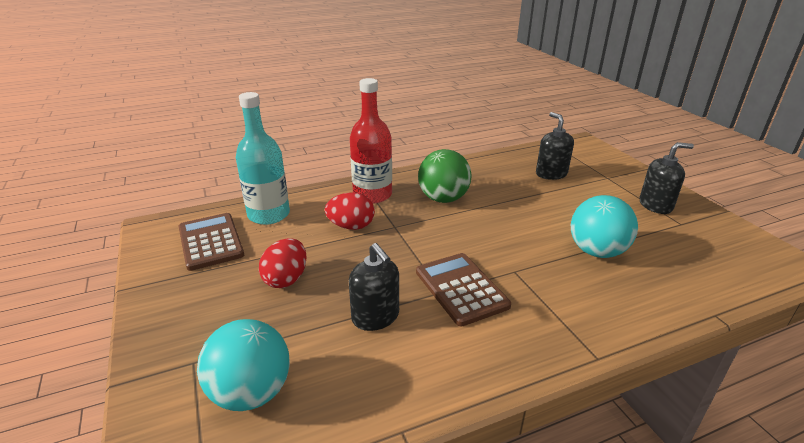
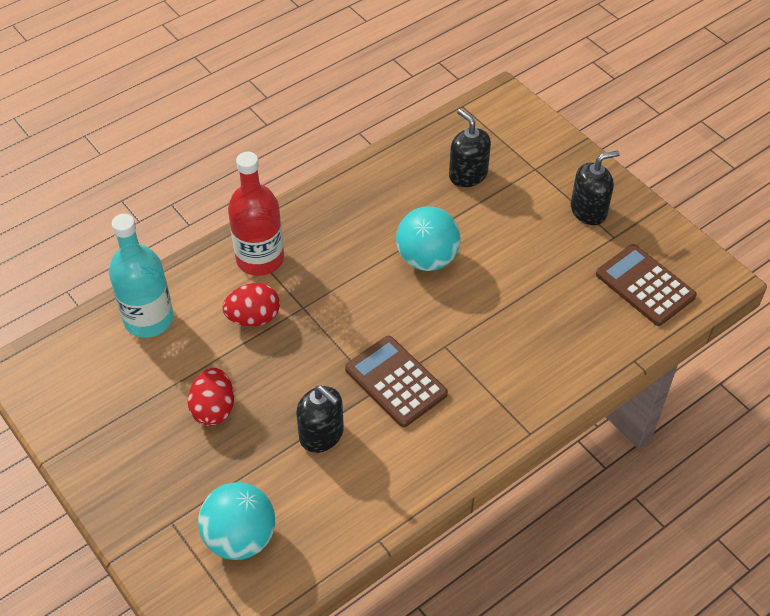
camera: 15 degrees left, 20 degrees up
brown calculator [179,213,244,271] -> brown calculator moved to [596,244,697,326]
green ball [418,149,472,203] -> none
turquoise ball [571,195,638,258] -> turquoise ball moved to [396,206,461,271]

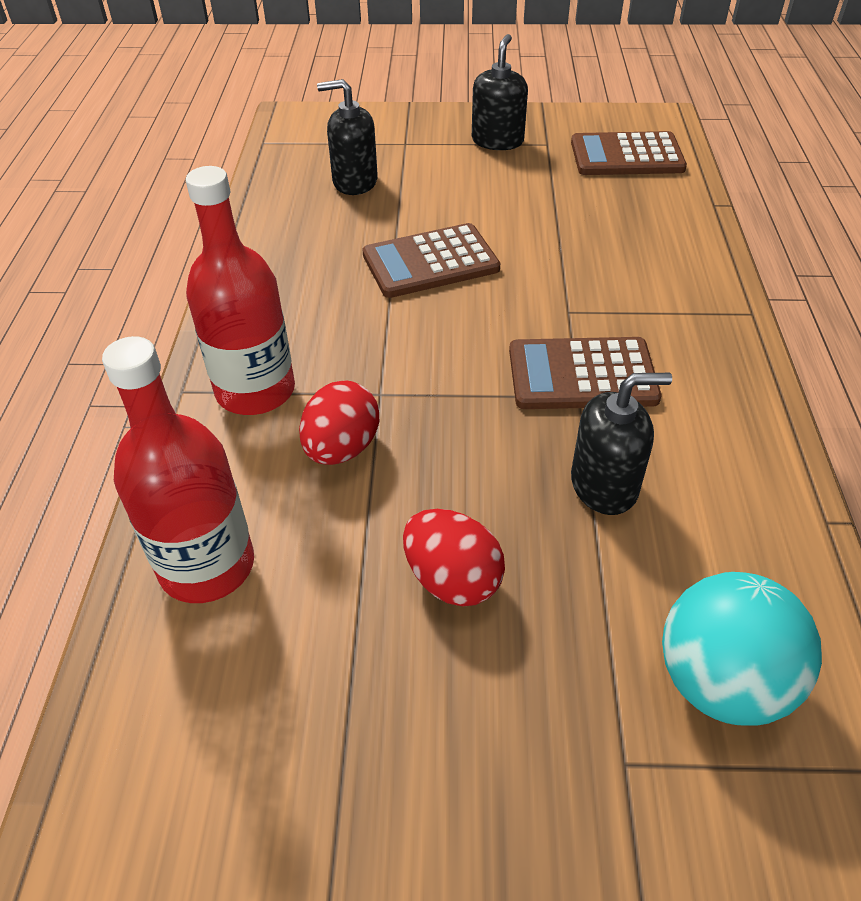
camera: 50 degrees left, 5 degrees down
turquoise bottle [109,214,174,338] -> red bottle [102,336,254,603]
turquoise ball [396,206,461,271] -> brown calculator [362,223,500,298]

